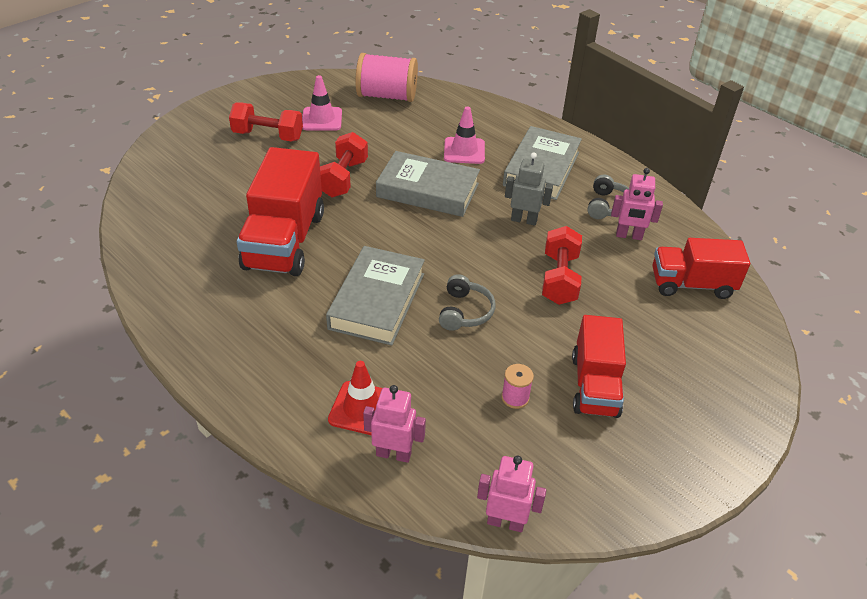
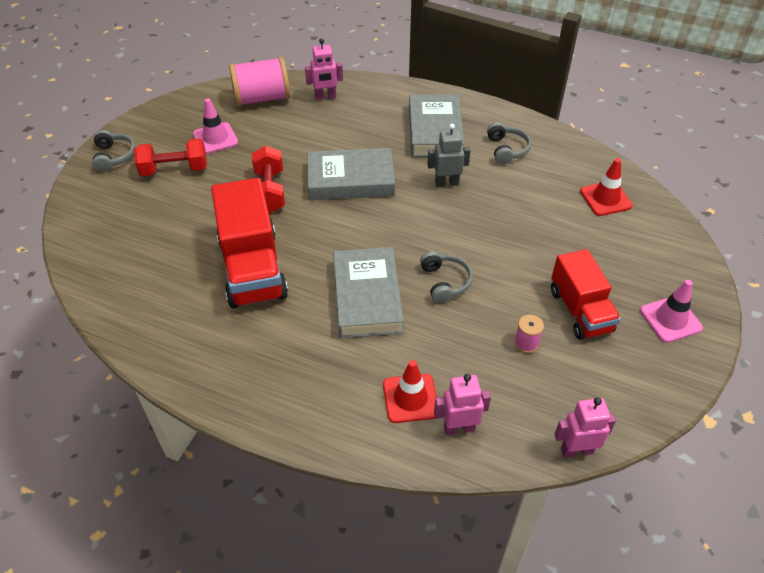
camera: 20 degrees left, 5 degrees up
pink traffic cone [444,107,485,164] -> pink traffic cone moved to [640,280,703,343]
red dumbbell [542,226,582,305] -> none
pink robot [611,168,663,240] -> pink robot moved to [305,38,343,101]
red truck [652,238,750,299] -> red traffic cone [580,158,633,216]
none -> grey headphones [92,130,135,172]

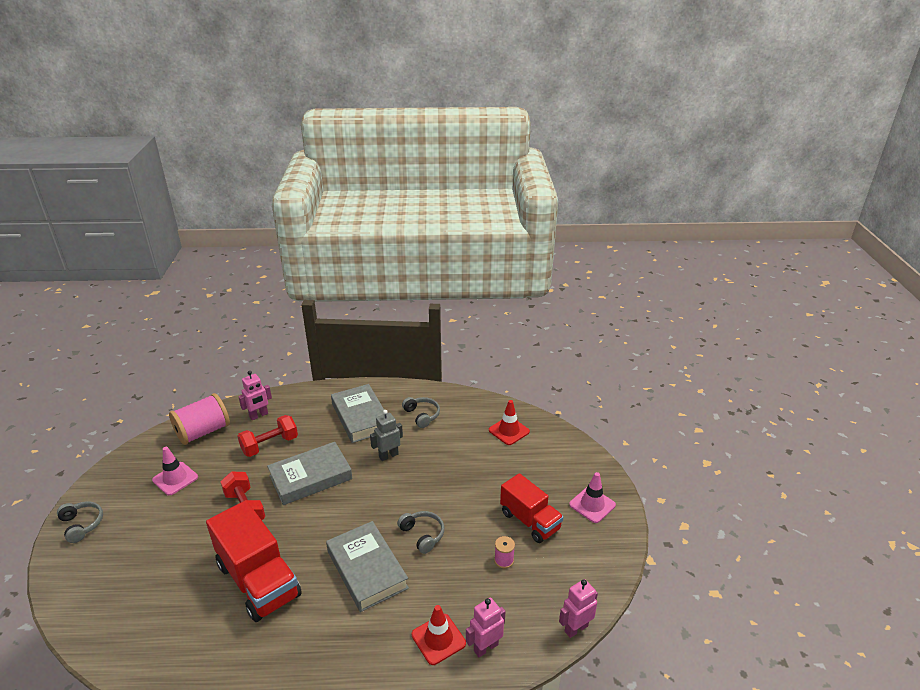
camera: 25 degrees left, 15 degrees down
red dumbbell [134,138,207,176] -> red dumbbell moved to [238,415,298,457]

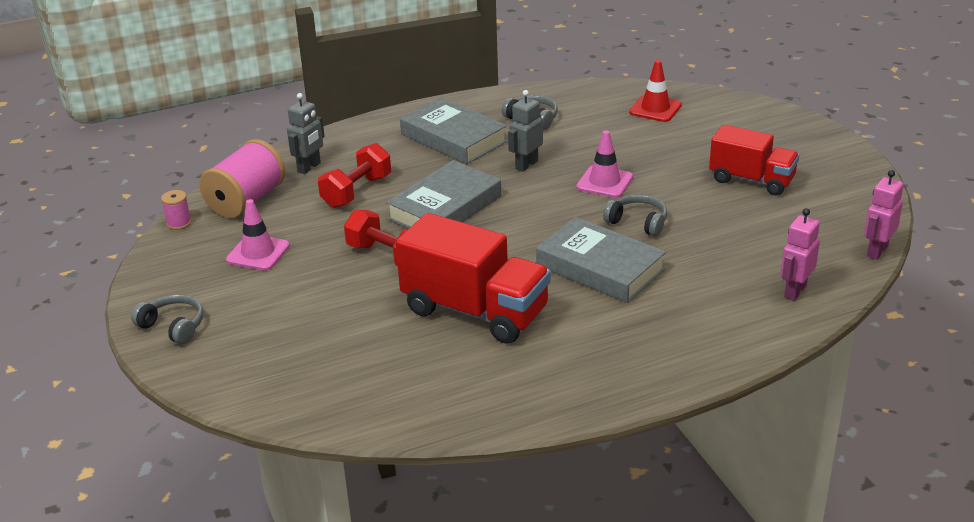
camera: 20 degrees left, 0 degrees up
pink robot [238,371,272,420] -> grey robot [287,93,325,174]
red traffic cone [412,605,466,665] -> none
pink spool [494,536,515,568] -> pink spool moved to [161,190,191,230]
pink traffic cone [569,472,616,523] -> pink traffic cone moved to [576,130,633,198]

